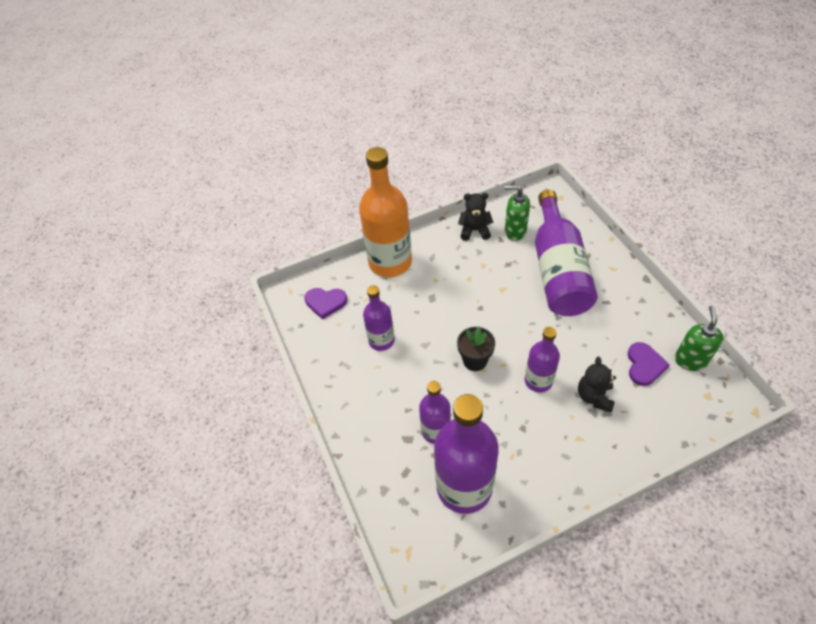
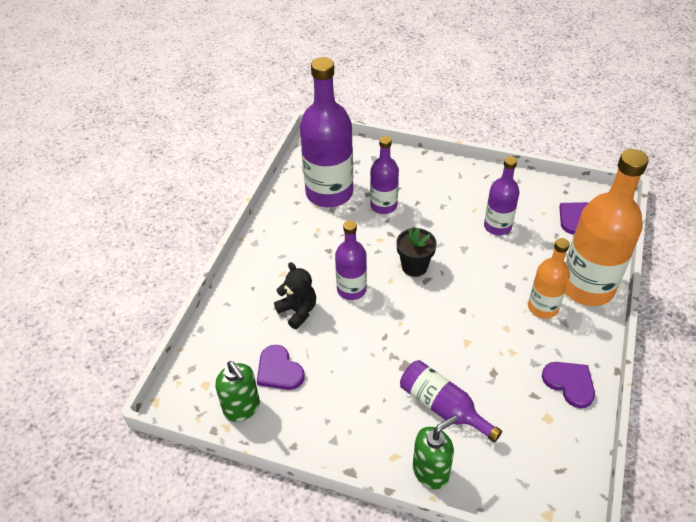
camera: 130 degrees right, 5 degrees down
black teddy bear [458,193,494,241] -> purple heart [542,362,595,408]
green soap dispenser [505,185,530,241] -> green soap dispenser moved to [413,415,458,489]
purple bottle [535,190,598,316] -> purple bottle [400,360,502,443], size x0.55
none -> orange bottle [528,238,570,319]

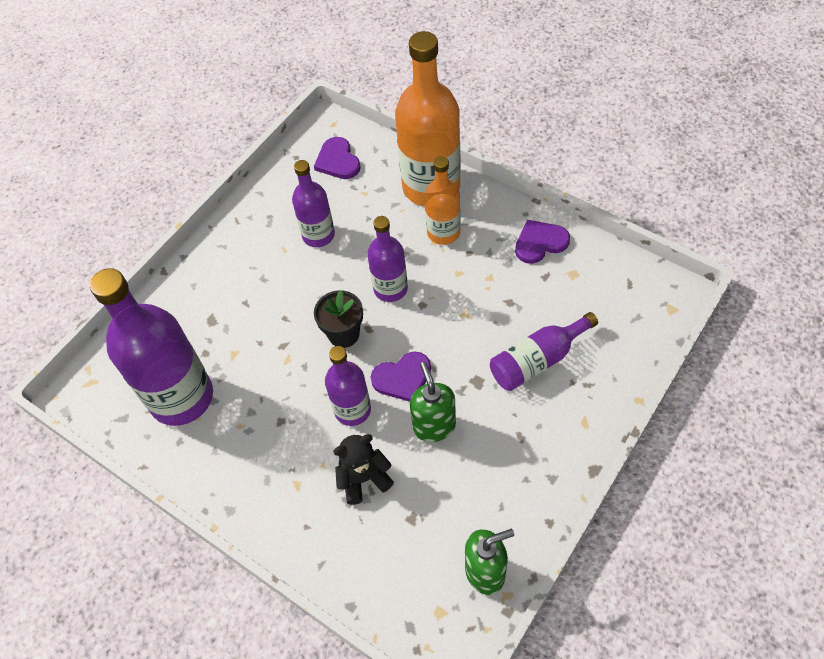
camera: 70 degrees left, 10 degrees up
purple heart [257,345,305,390] -> purple heart moved to [371,351,431,402]
purple bottle [370,136,399,214] -> purple bottle moved to [368,216,408,302]
green soap dispenser [413,415,458,489] -> green soap dispenser moved to [410,362,456,442]

